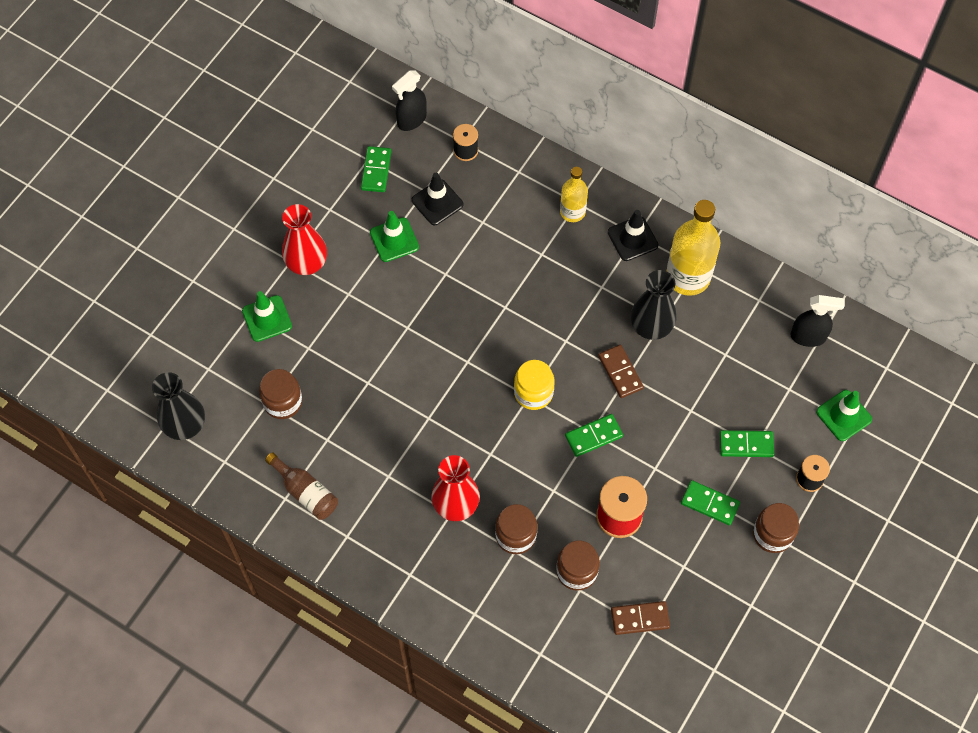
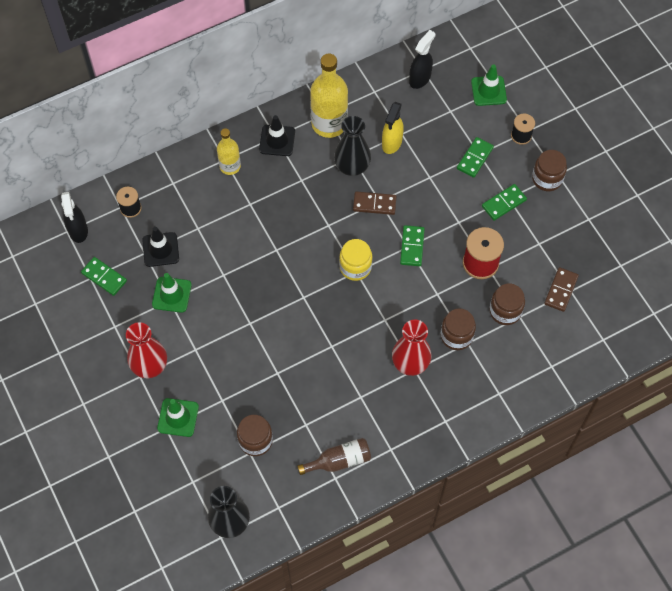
camera: 60 degrees left, 0 degrees up
none -> yellow spray bottle [382,102,404,154]

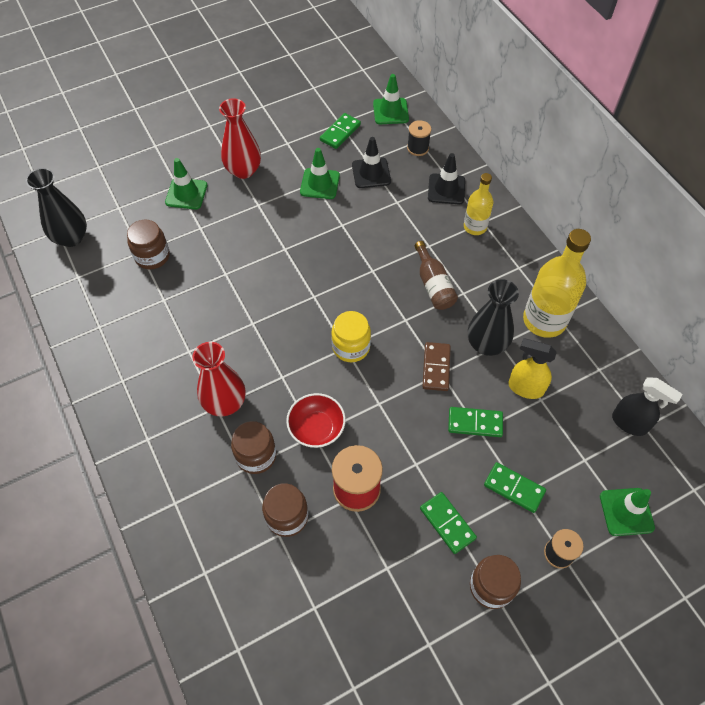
camera: 90 degrees right, 5 degrees down
black spray bottle [61,192,88,243] -> green traffic cone [373,74,409,124]
black traffic cone [259,115,295,156] -> black traffic cone moved to [428,153,465,204]
brown bottle [297,438,371,475] -> brown bottle moved to [415,241,458,310]
green domino [400,225,425,266] -> green domino moved to [448,407,503,437]
brown domino [544,267,579,312] -> none
none -> red bowl [286,393,346,448]

